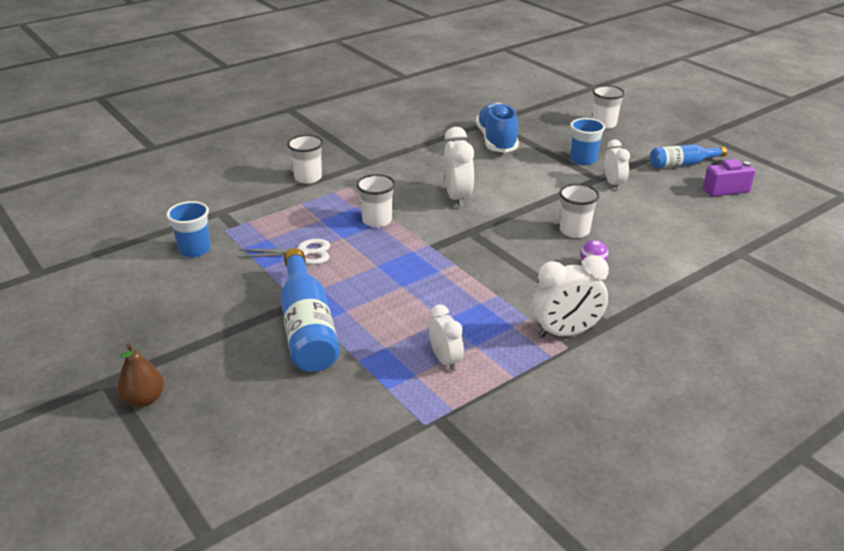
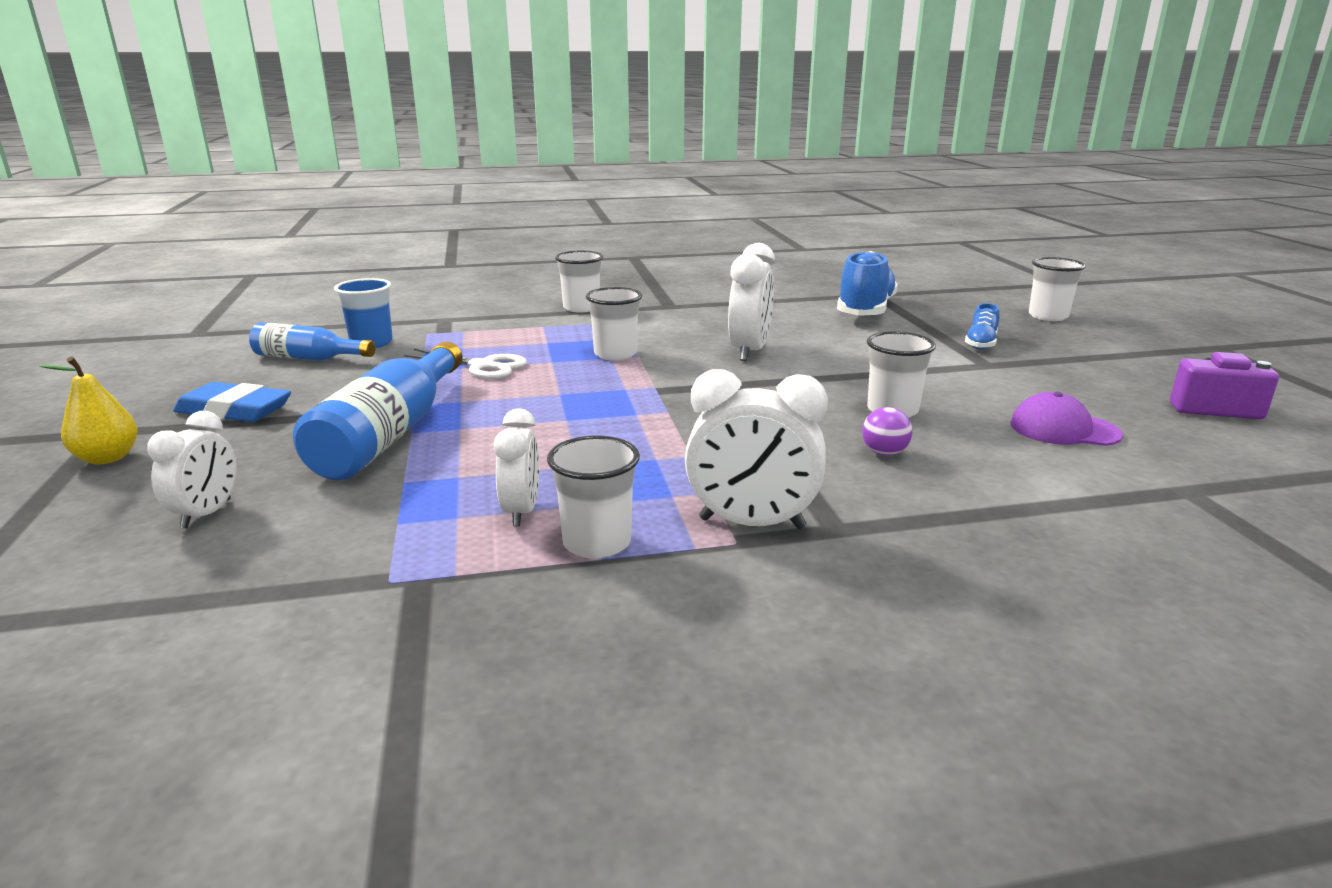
camera: 25 degrees right, 10 degrees down
brown pear [117,343,164,407] -> yellow pear [40,356,138,464]
blue cup [570,118,605,165] -> blue shoe [965,303,999,349]
white clock [604,139,630,190] -> white clock moved to [147,411,237,529]
blue bottle [650,144,727,168] -> blue bottle moved to [249,322,376,361]
none -> blue eraser [173,382,291,422]
none -> white cup [547,435,640,559]
none -> purple cap [1010,392,1123,446]

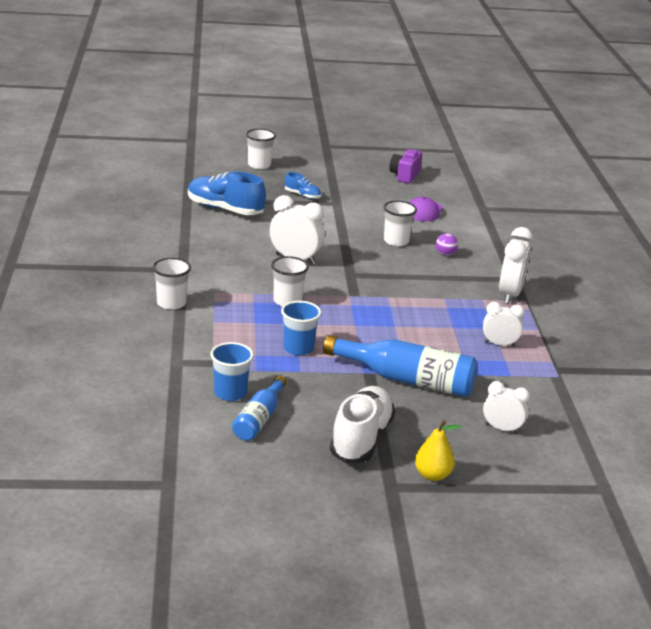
camera: 85 degrees left, 5 degrees up
blue eraser [173,382,291,422] -> white shoe [330,386,395,463]
white scissors [404,349,527,379] -> blue cup [281,301,321,356]
white cup [547,435,640,559] -> none

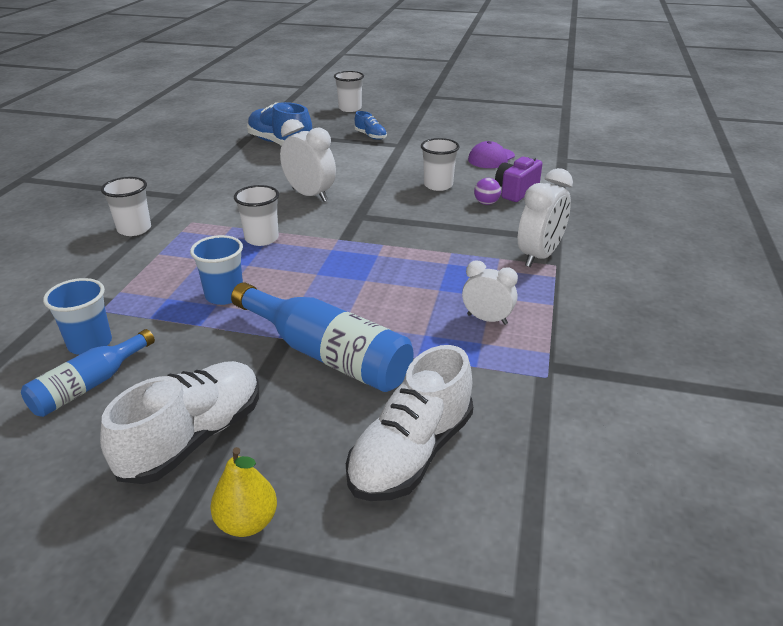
camera: 20 degrees right, 5 degrees up
purple camera [389,148,422,183] -> purple camera moved to [495,156,542,202]
white clock [483,381,530,434] -> white shoe [346,345,473,501]

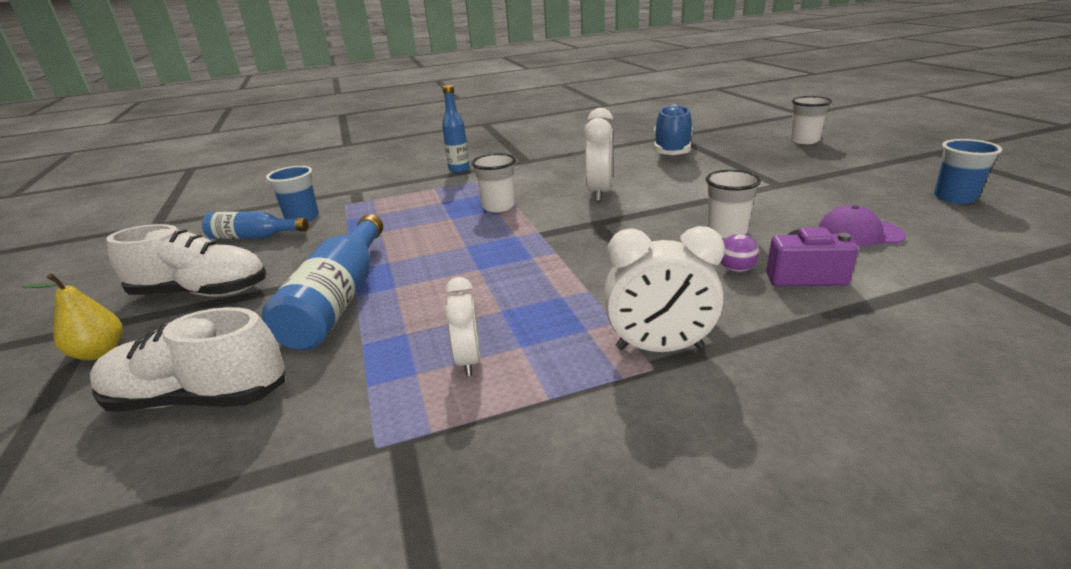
camera: 60 degrees right, 5 degrees down
white cup [101,177,151,236] -> blue bottle [442,85,470,173]
blue cup [190,235,243,305] -> blue cup moved to [934,139,1002,204]
blue shoe [355,111,387,140] -> none

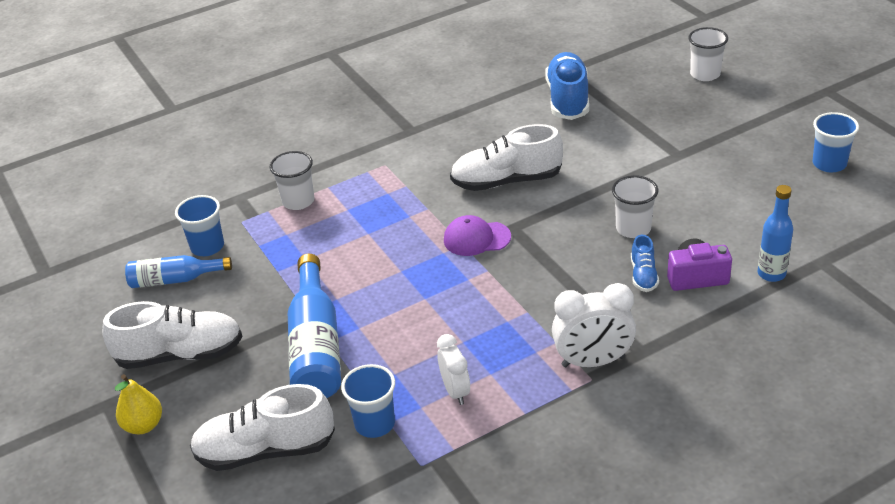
camera: 10 degrees left, 10 degrees up
blue bottle [442,85,470,173] -> blue bottle moved to [758,185,793,282]
white cup [472,153,516,212] -> white cup moved to [270,151,314,210]
white clock [584,108,614,202] -> white shoe [450,124,563,191]
purple ball [721,234,759,272] -> blue shoe [631,235,659,292]
purple cap [819,205,906,246] -> purple cap moved to [444,215,511,256]
none -> blue cup [341,364,395,438]

